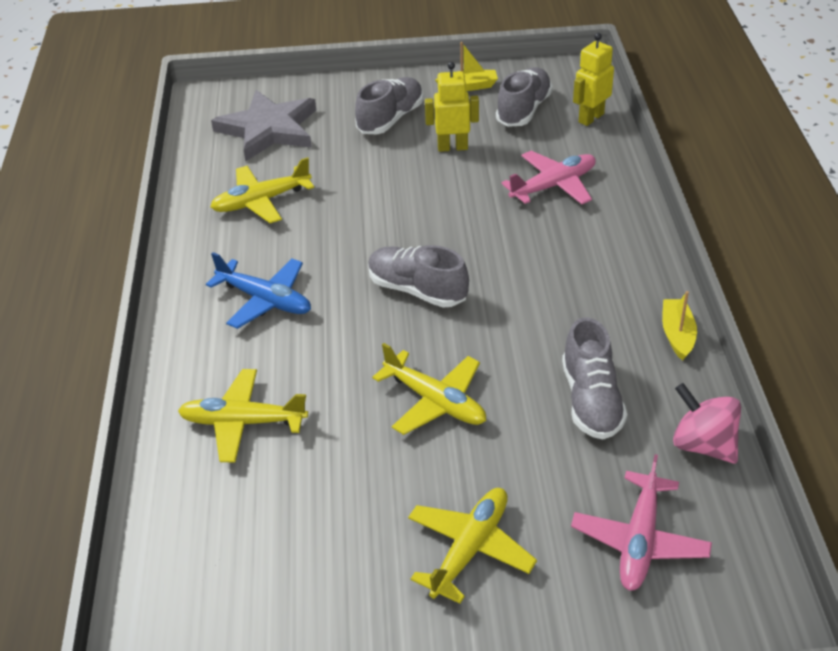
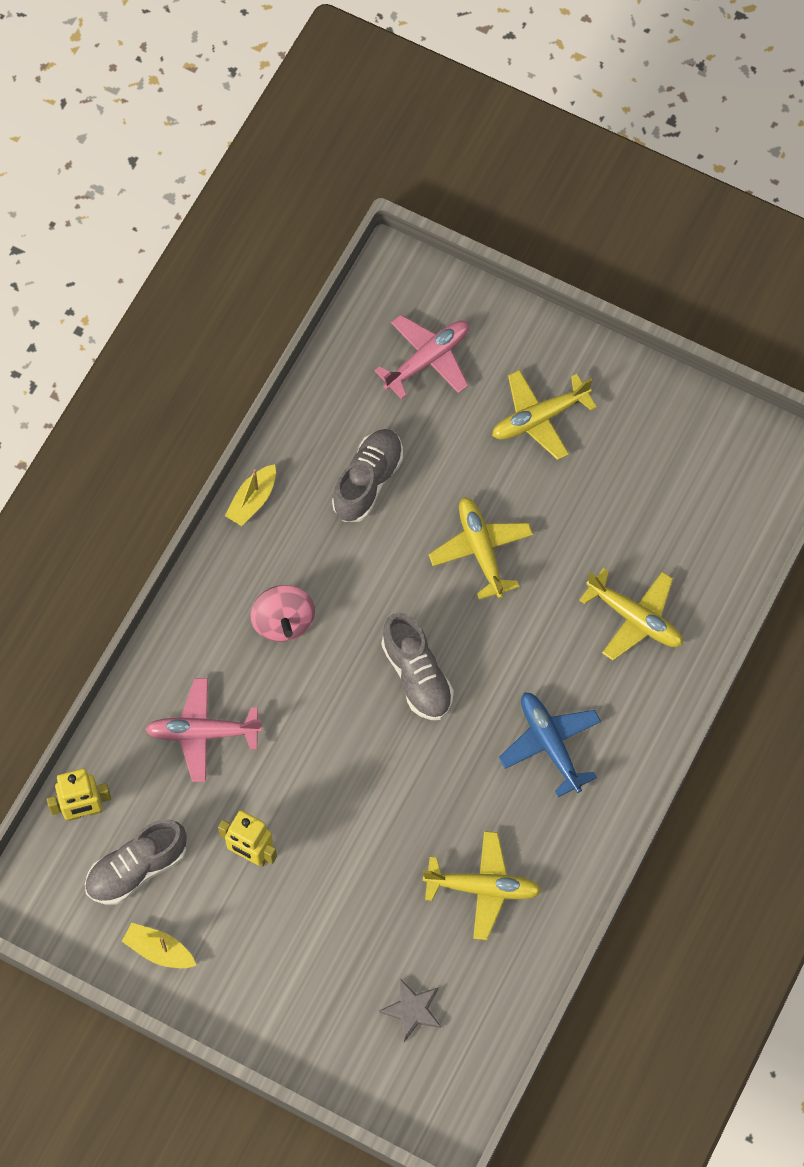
camera: 150 degrees left, 25 degrees up
grey star [211,90,316,161] -> grey star [379,978,441,1042], size x0.49
grey shoe [355,77,423,134] -> none
pink spinning top [673,383,741,464] -> pink spinning top moved to [251,585,315,642]

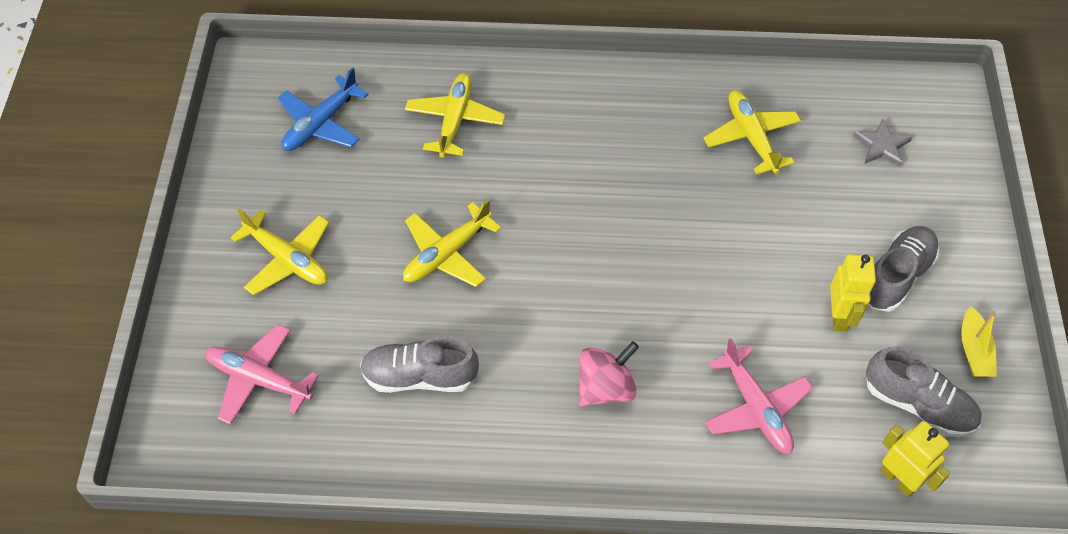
camera: 115 degrees left, 10 degrees down
yellow boat [225,464,276,526] -> none
grey shoe [382,612,454,720] -> grey shoe moved to [868,226,939,312]
blue plane [499,692,601,797] -> blue plane moved to [278,68,368,151]

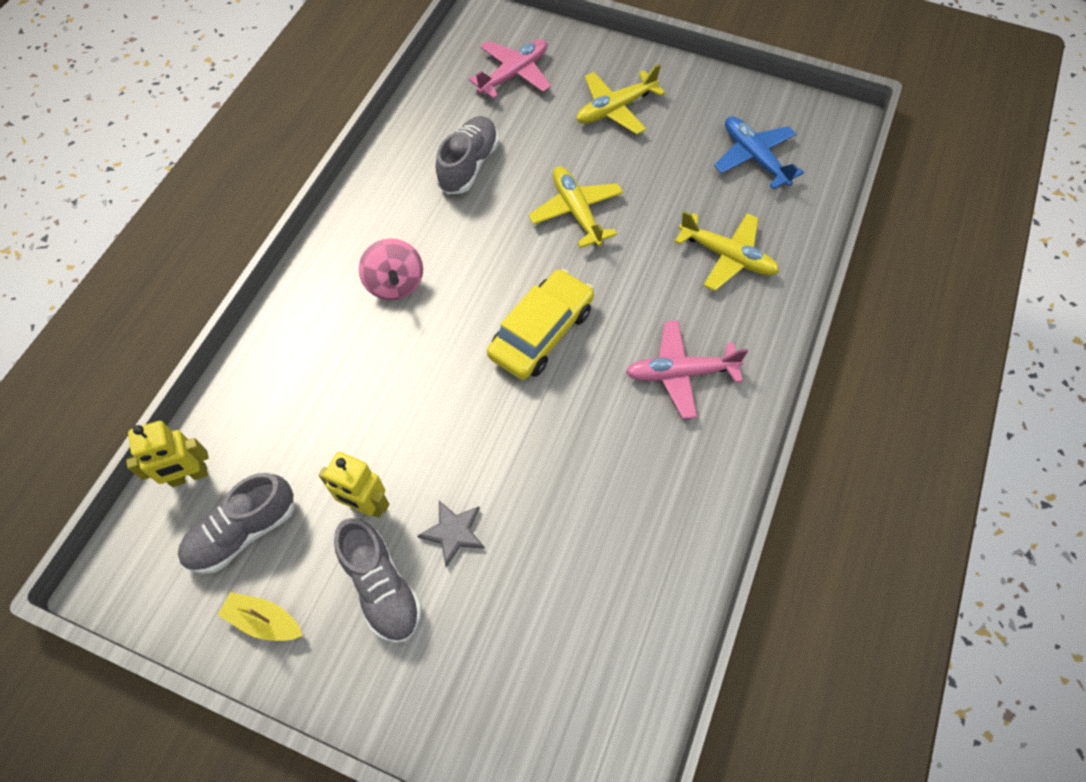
camera: 110 degrees right, 5 degrees up
yellow plane [704,90,801,174] -> none
pink plane [705,338,813,454] -> pink plane moved to [626,320,748,419]
grey star [853,119,912,167] -> grey star moved to [417,501,485,567]
none -> yellow car [487,269,594,380]

